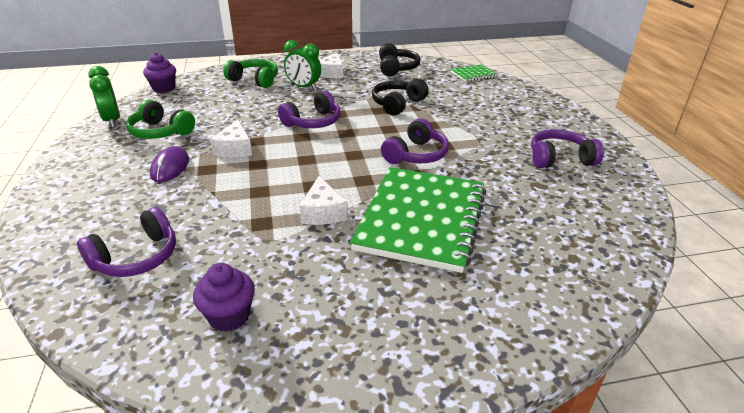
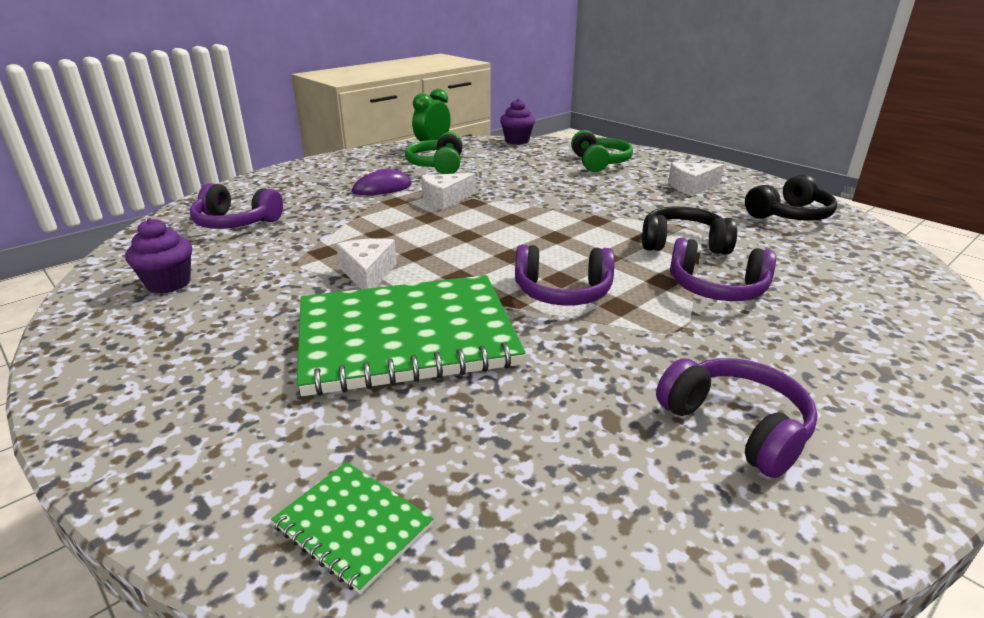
camera: 60 degrees right, 5 degrees down
purple headphones [278,91,340,128] -> purple headphones moved to [670,238,776,301]
green clock [284,40,321,91] -> none
white cheese [299,176,347,225] -> white cheese turned 120 degrees clockwise [336,238,397,289]
green notebook [451,64,496,81] -> green notebook moved to [271,462,434,594]

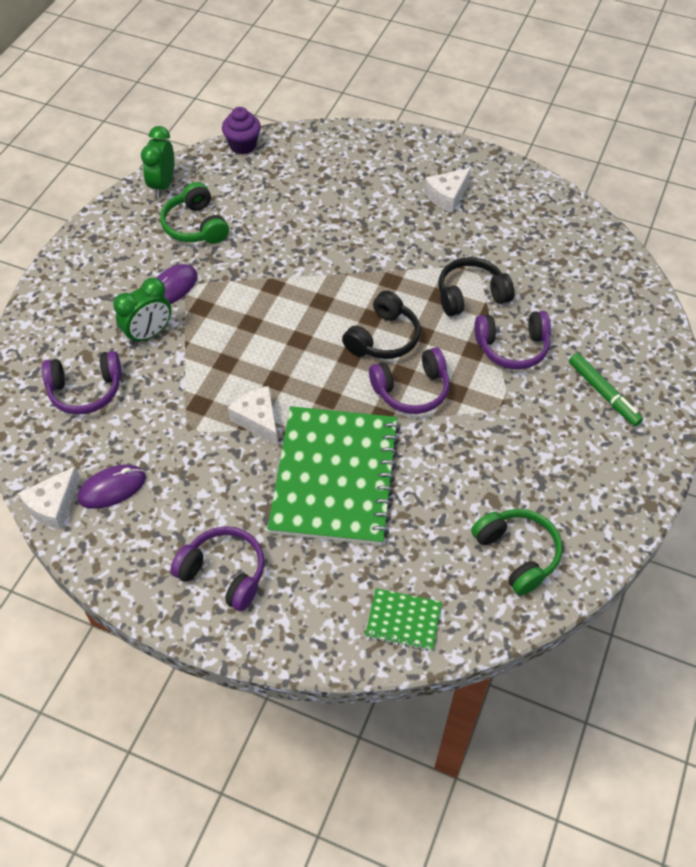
camera: 25 degrees left, 25 degrees up
purple cupcake [125,218,192,293] -> purple mouse [78,464,146,509]
green notebook [297,275,526,396] -> green notebook turned 45 degrees counterclockwise [267,406,400,545]
white cheese [421,173,476,210] -> white cheese moved to [18,466,80,530]
green headphones [571,130,633,172] -> green headphones moved to [471,509,562,596]
purple headphones [656,358,818,478] -> purple headphones moved to [170,526,265,611]
black headphones [745,174,837,221] -> black headphones moved to [342,290,421,359]
none -> green clock [113,278,171,345]
none -> green marker [569,353,643,426]

